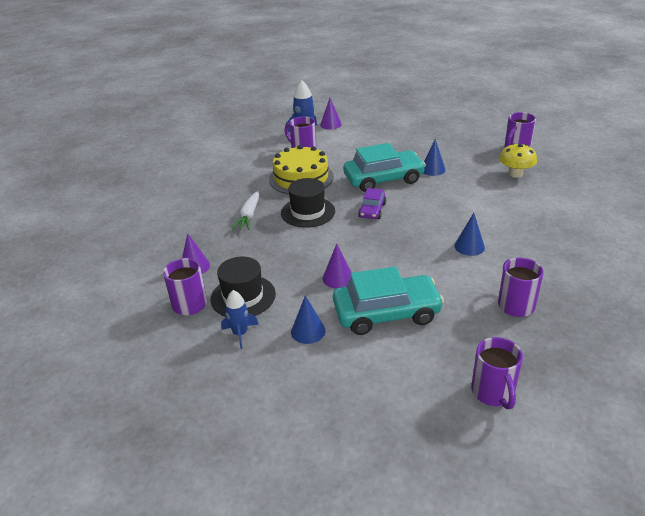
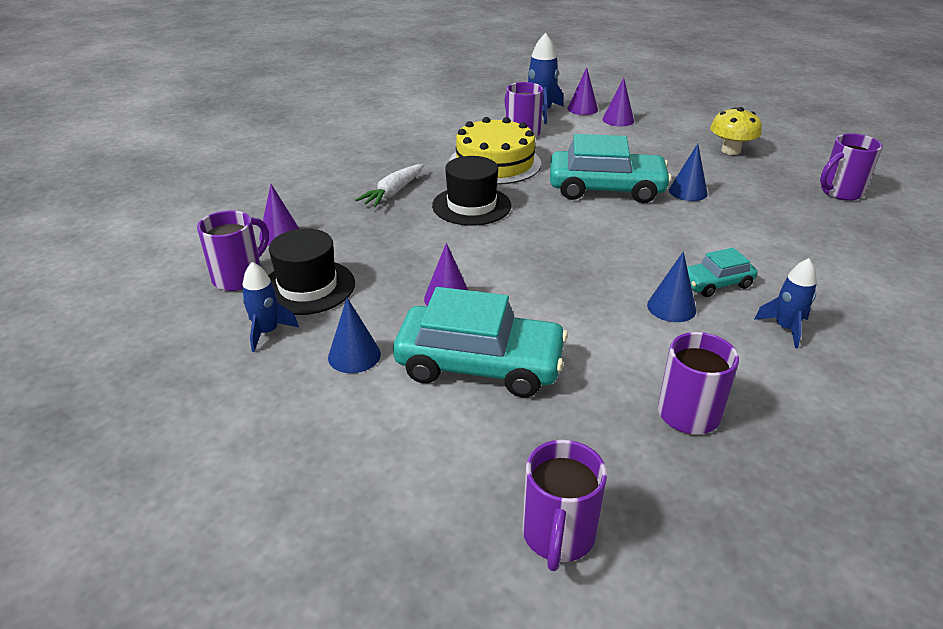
camera: 20 degrees right, 0 degrees up
purple car [358,188,386,219] -> none
yellow mushroom [499,143,537,178] -> yellow mushroom moved to [710,107,762,155]
none -> purple cone [602,77,634,126]
none -> turquoise car [687,248,758,297]
none -> blue rocket [754,258,817,348]

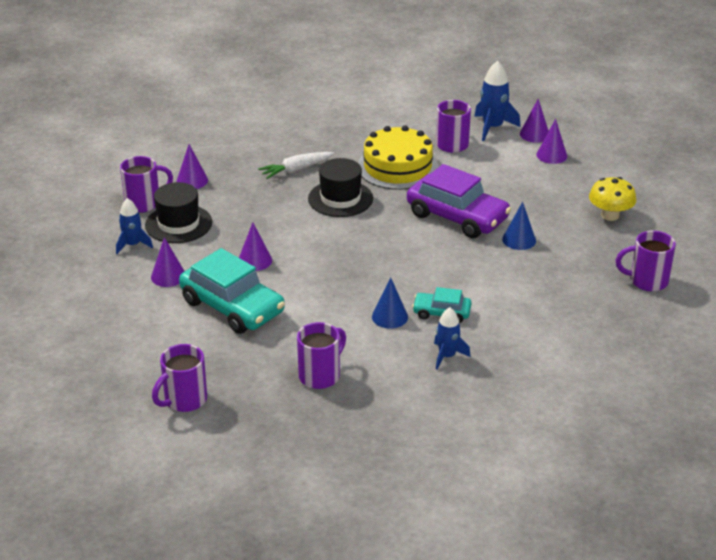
camera: 30 degrees right, 0 degrees up
blue cone [328,298,381,373] -> purple cone [151,237,184,287]
turquoise car [550,134,672,203] -> purple car [407,164,511,238]

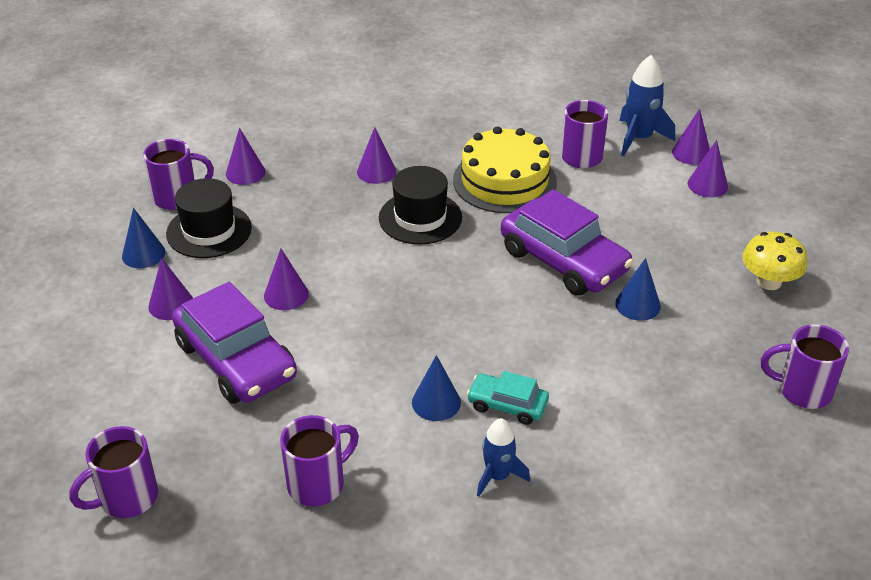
camera: 10 degrees right, 5 degrees up
blue rocket [116,198,153,254] -> blue cone [122,208,165,268]
turquoise car [179,248,285,334] -> purple car [172,282,297,404]
white carrot [258,152,334,179] -> purple cone [357,127,396,184]

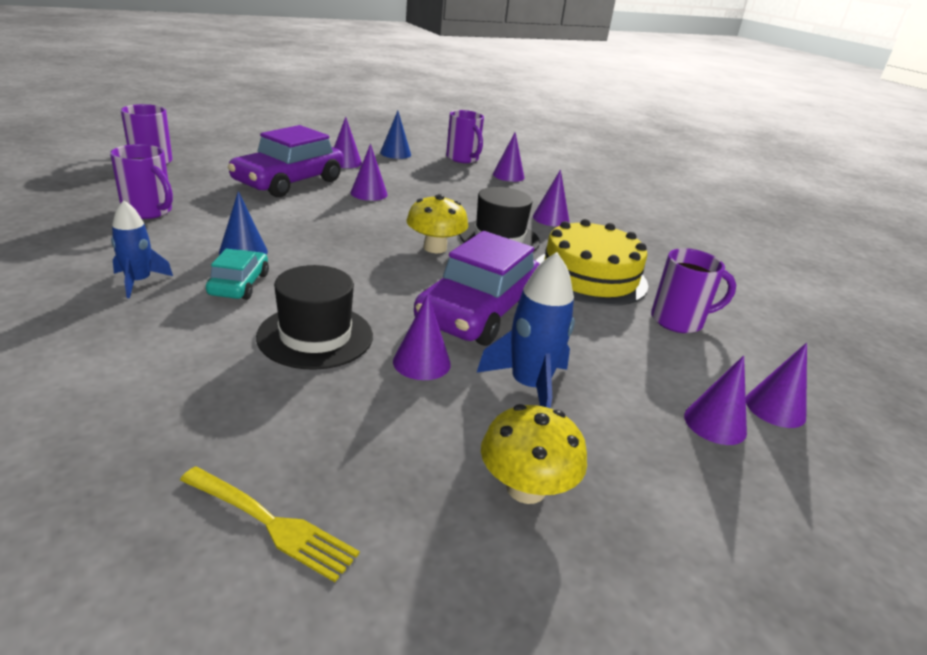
camera: 70 degrees right, 10 degrees down
black hat [166,178,252,258] -> black hat moved to [256,265,373,370]
blue cone [615,258,661,321] -> purple cone [393,294,451,380]
blue rocket [619,55,675,156] -> blue rocket moved to [477,252,575,409]
purple mug [761,324,849,409] -> yellow fork [180,466,360,582]
none -> yellow mushroom [407,194,468,253]

